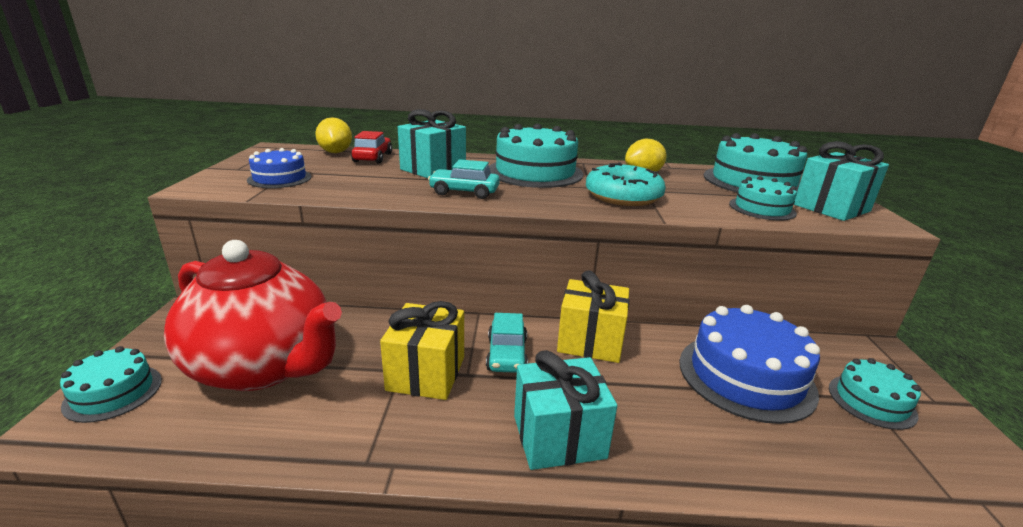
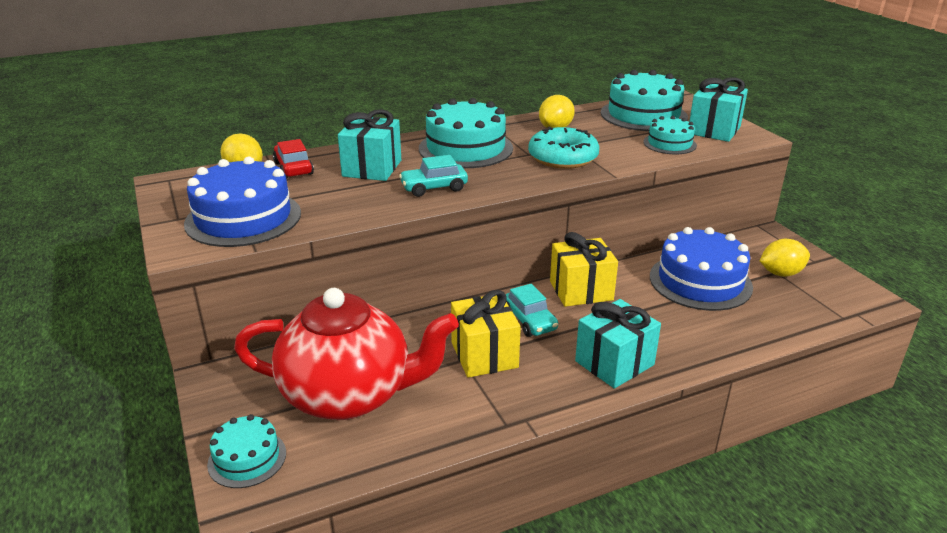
camera: 25 degrees left, 5 degrees up
blue cake [247,148,312,188] -> blue cake [184,157,301,247], size x1.78
turquoise cake [829,358,921,430] -> yellow lemon [760,239,810,277]

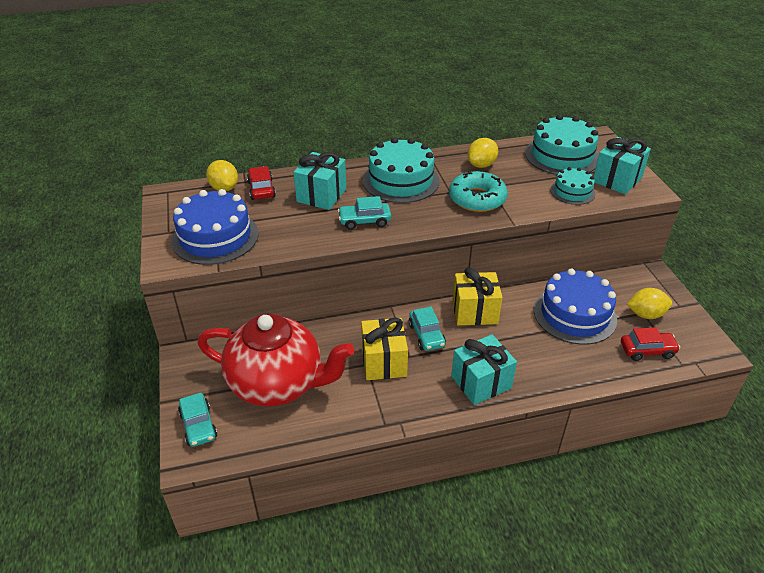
camera: 10 degrees right, 10 degrees up
turquoise cake [207,414,286,488] -> turquoise car [178,393,217,447]
none -> red car [621,327,680,361]

